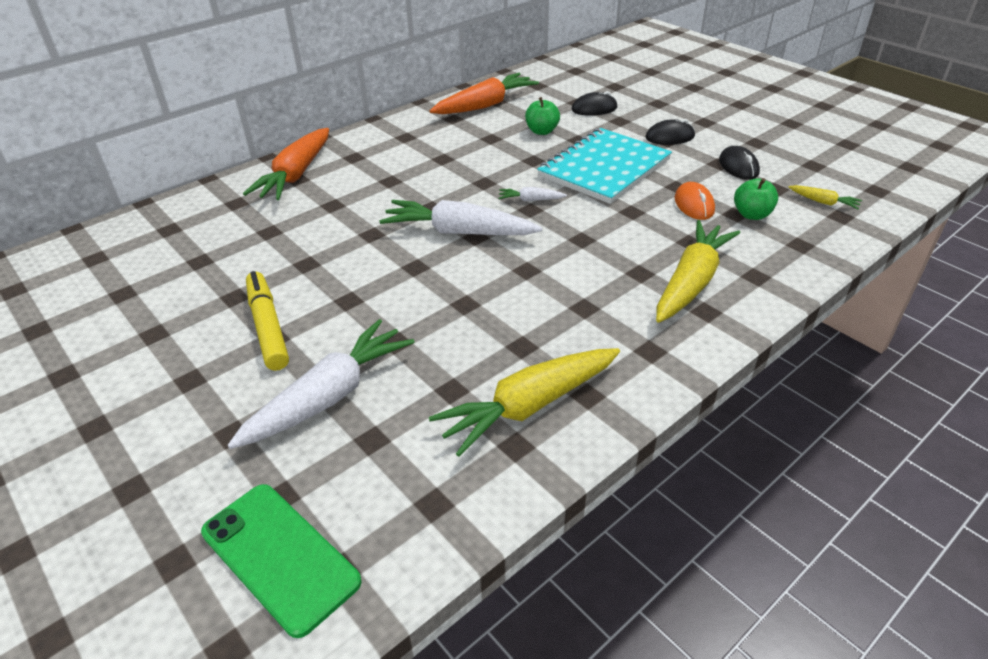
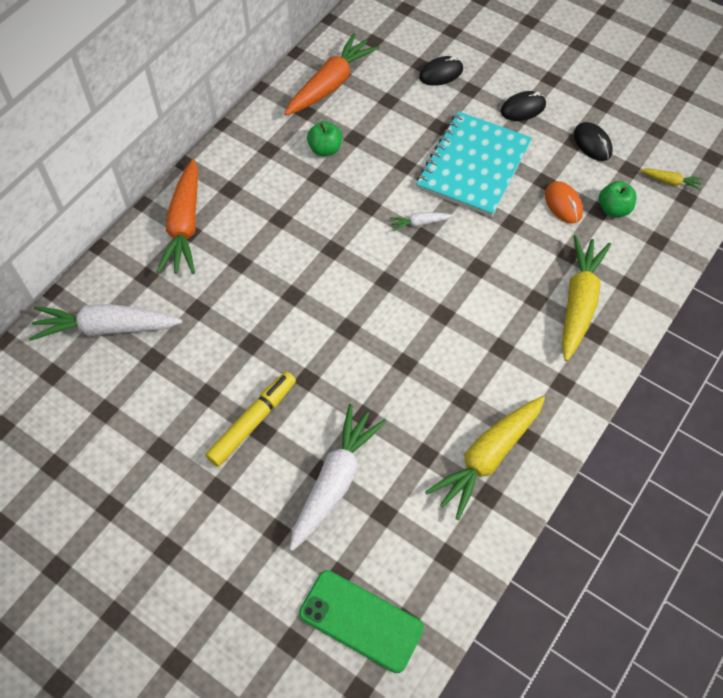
camera: 15 degrees left, 20 degrees up
yellow marker [246,271,289,371] -> yellow marker turned 75 degrees clockwise [205,371,296,467]
white carrot [379,200,542,235] -> white carrot moved to [29,304,182,341]
green apple [525,97,560,135] -> green apple moved to [307,121,342,156]

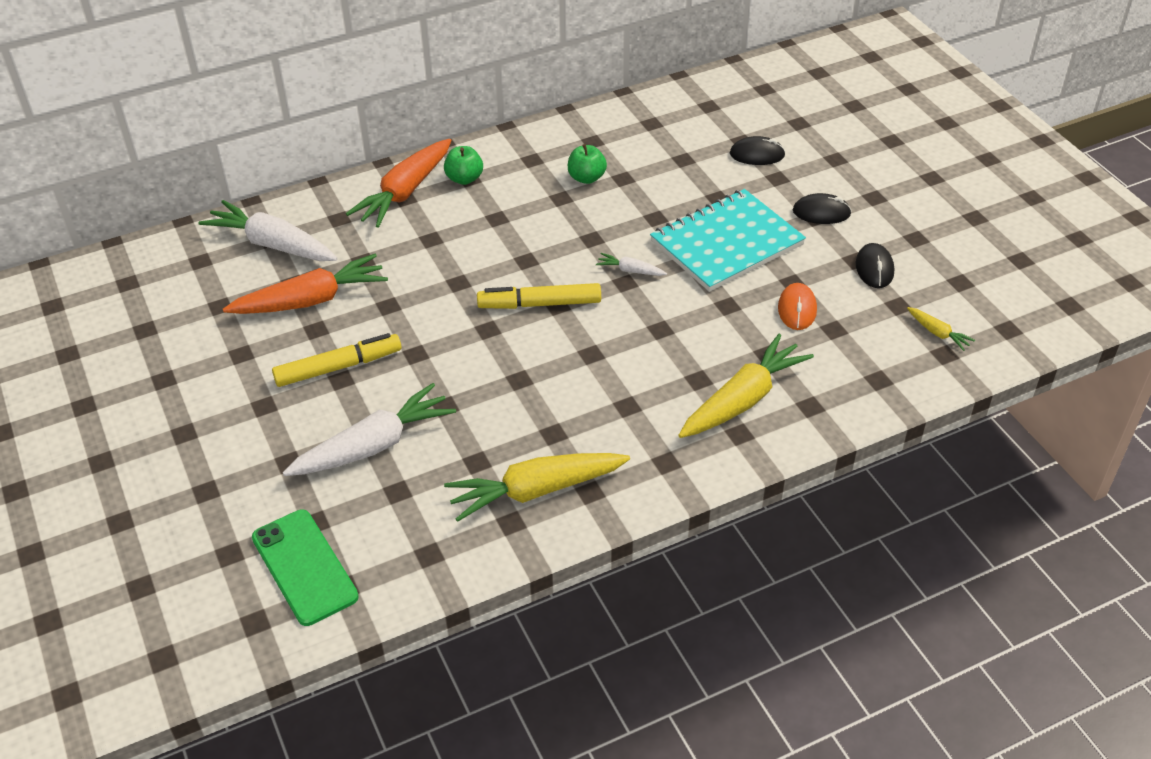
camera: 30 degrees right, 15 degrees down
orange carrot [284,33,379,115] -> orange carrot moved to [223,254,388,314]
green apple [599,181,637,217] -> green apple moved to [444,146,483,185]
none -> yellow marker [477,283,601,309]

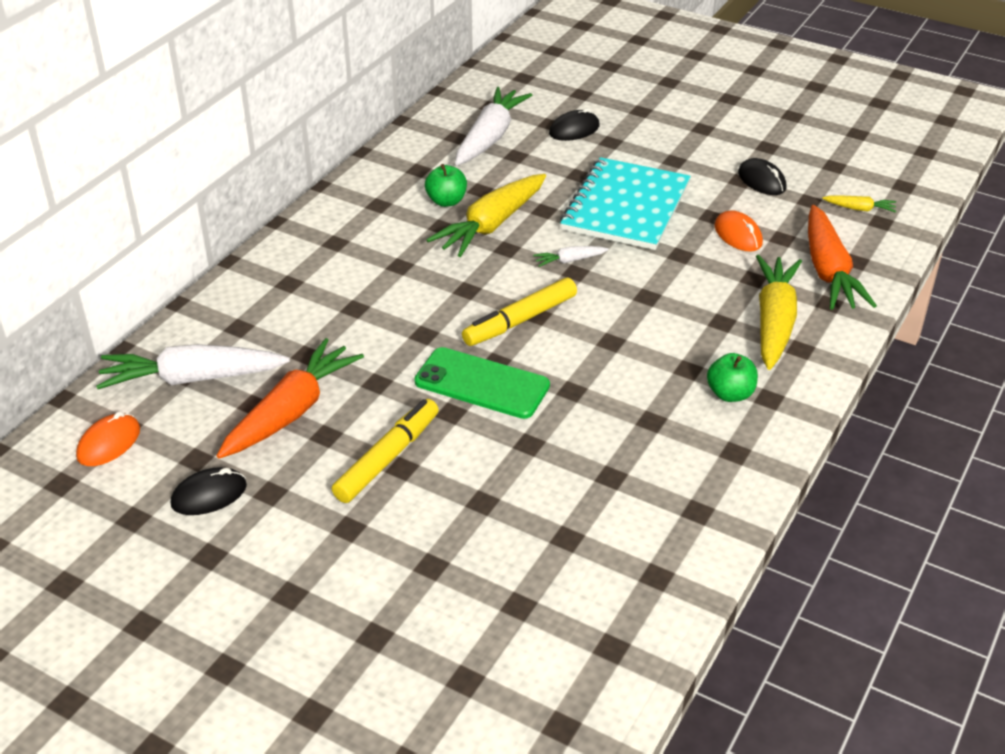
camera: 35 degrees left, 5 degrees down
green phone [252,510,359,626] -> green phone moved to [414,347,550,419]
white carrot [283,383,456,476] -> white carrot moved to [455,87,532,165]
orange carrot [346,139,452,228] -> orange carrot moved to [808,205,877,310]
green apple [444,146,483,185] -> green apple moved to [707,353,758,402]
yellow carrot [444,453,630,522] -> yellow carrot moved to [427,174,546,257]
black mouse [793,193,852,224] -> black mouse moved to [171,467,247,515]
none -> orange mouse [76,411,140,466]

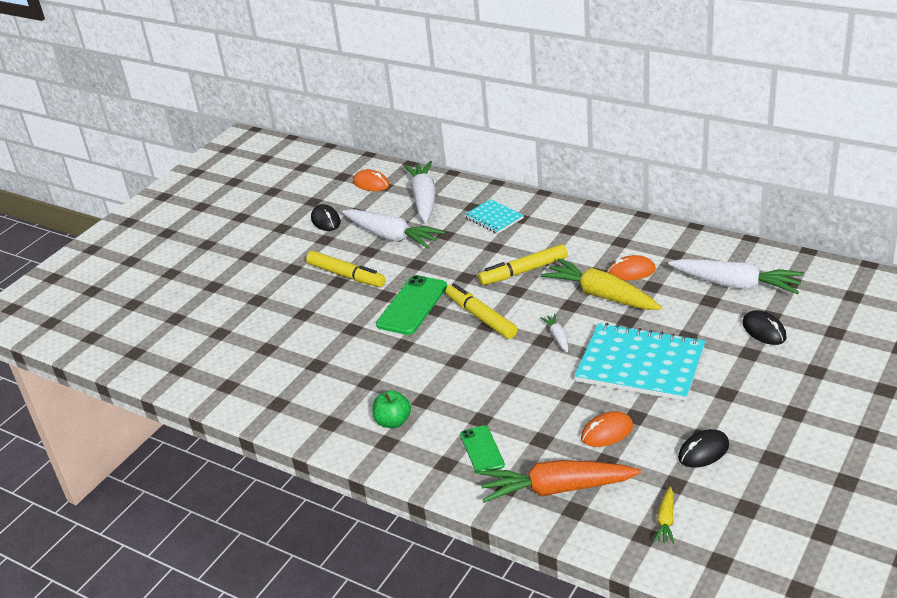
camera: 95 degrees right, 5 degrees down
orange carrot [217,338,364,459] -> white carrot [342,209,445,249]
green apple [425,164,467,207] -> orange mouse [608,255,656,281]
yellow carrot [756,255,802,370] -> green phone [460,425,505,474]
none -> turquoise notebook [464,199,524,234]
none -> yellow marker [478,244,568,285]

